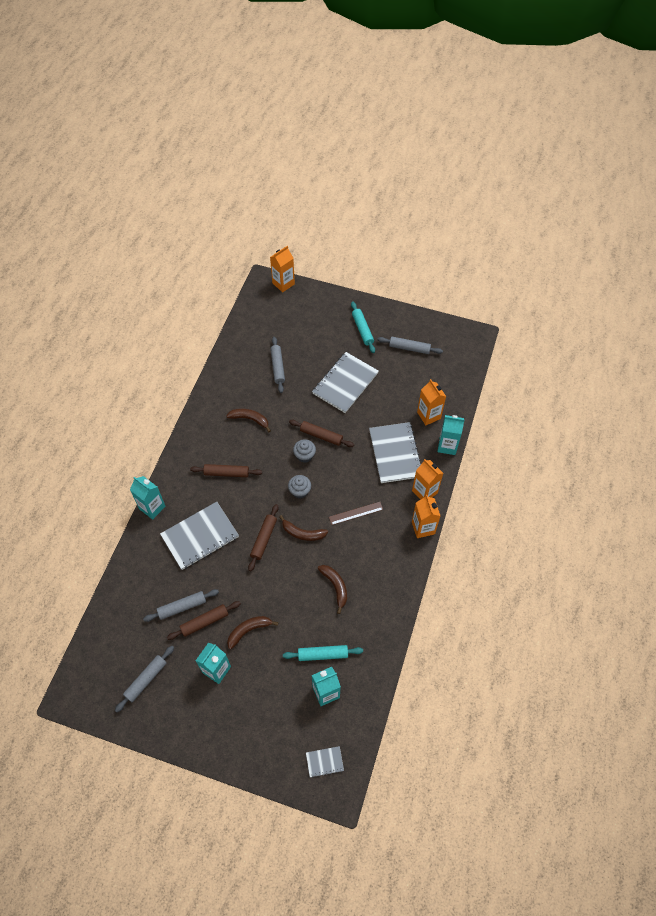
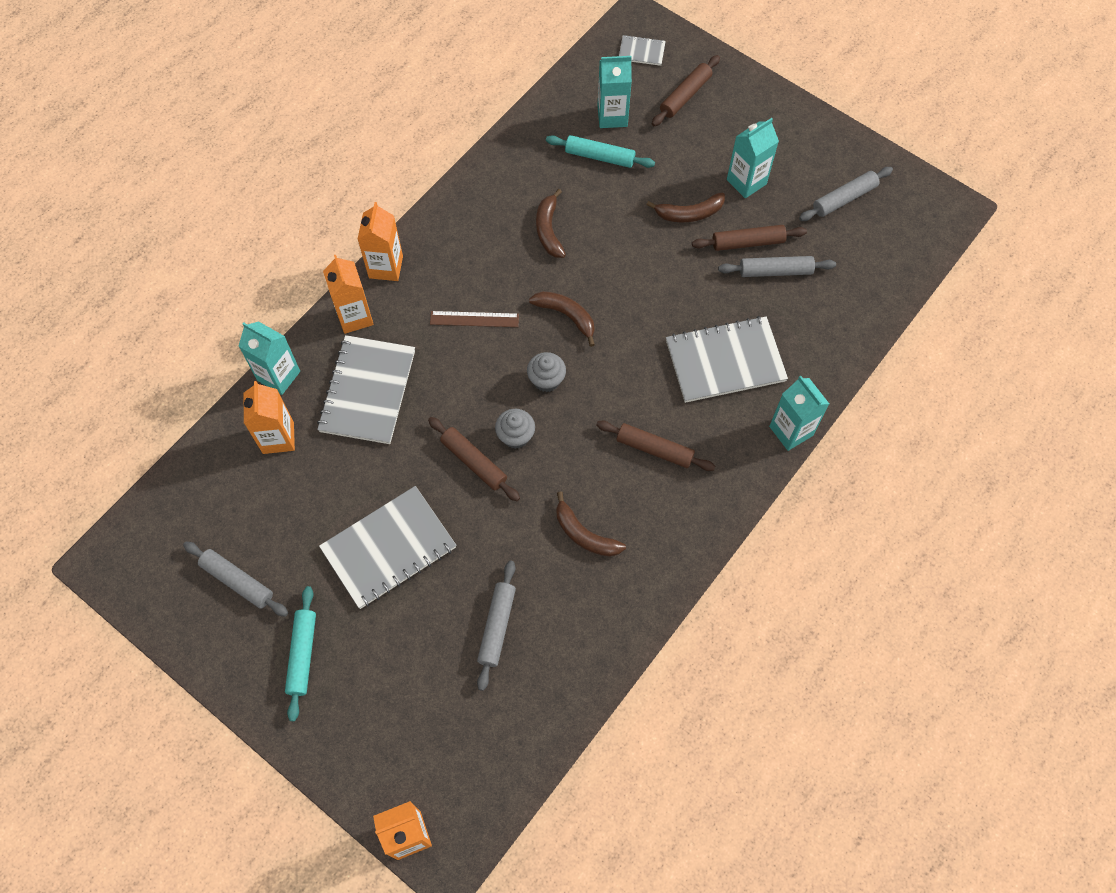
camera: 160 degrees left, 5 degrees up
brown rolling pin [248,504,279,571] -> brown rolling pin moved to [652,55,720,126]

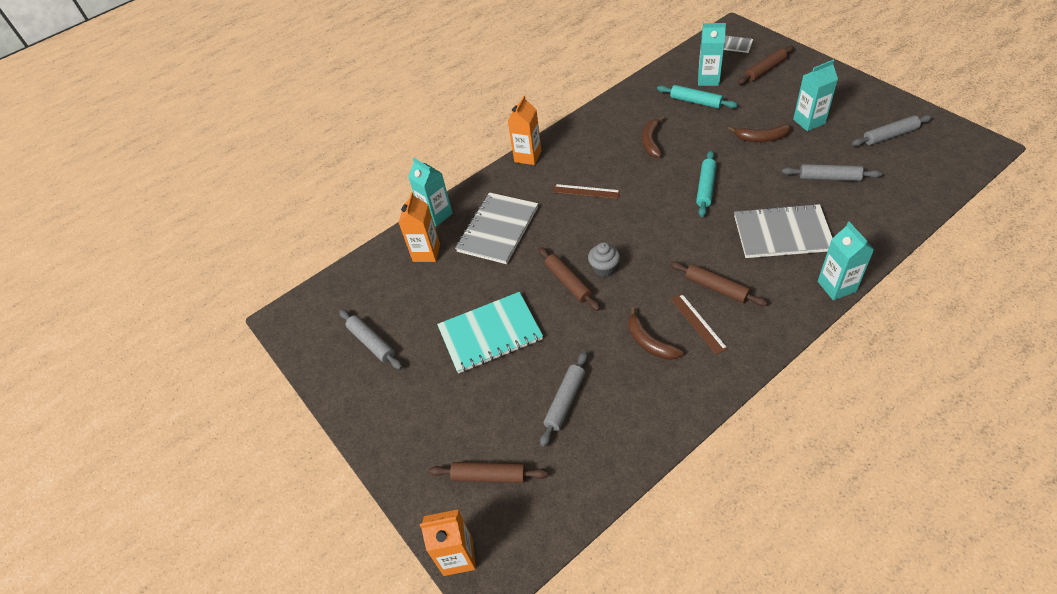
camera: 20 degrees right, 15 degrees down
turquoise rolling pin [285,586,316,721] -> turquoise rolling pin moved to [696,151,717,217]
grey notebook [319,486,456,609] -> turquoise notebook [437,292,543,373]
orange carton [323,255,374,334] -> none
grey cupcake [527,352,566,392] -> none
brown banana [529,291,595,347] -> none
brown rolling pin [692,225,807,251] -> brown rolling pin moved to [429,462,548,483]
none -> brown ruler [671,293,728,355]

